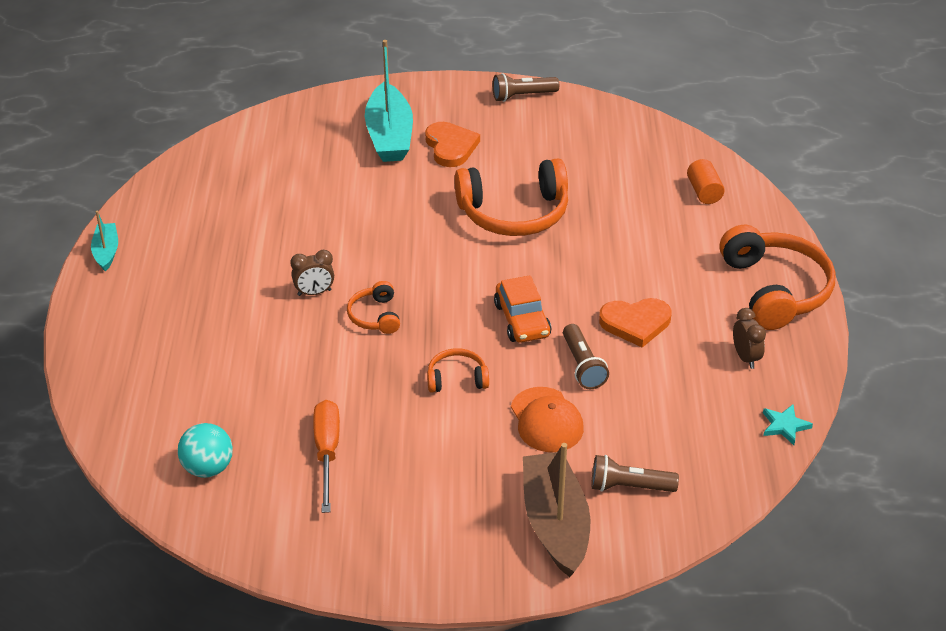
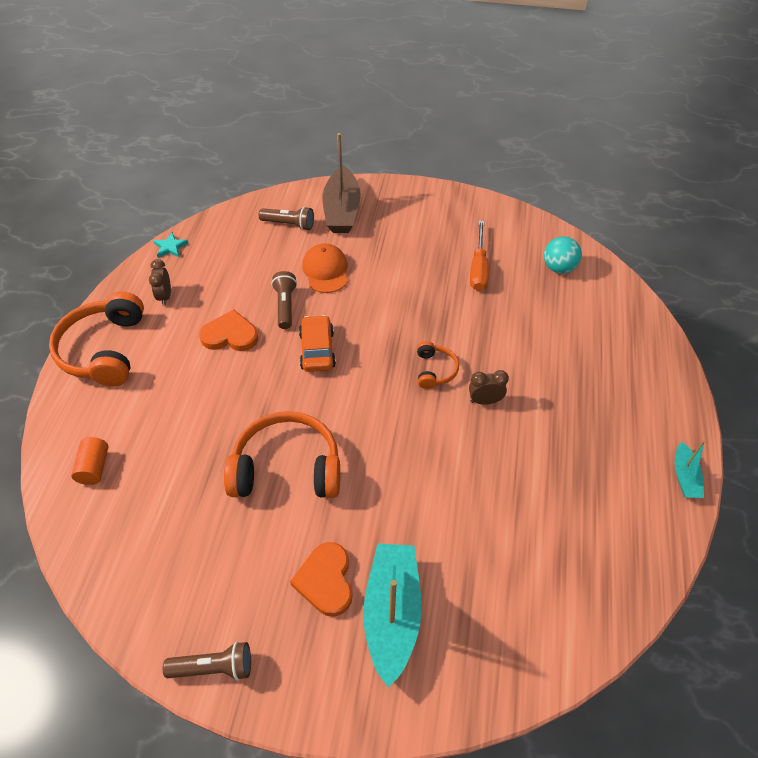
camera: 170 degrees left, 10 degrees up
orange headphones [427,348,489,393] -> none

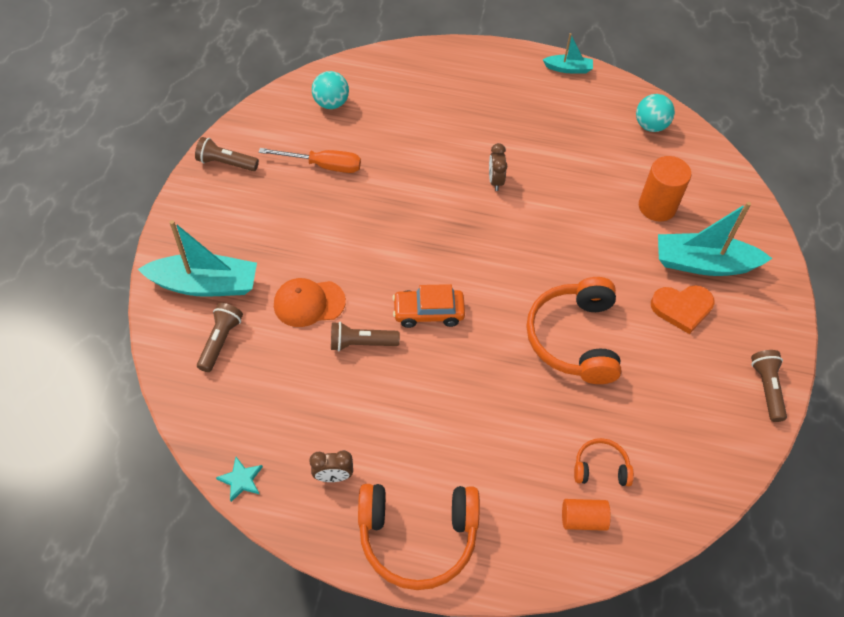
camera: 90 degrees left, 5 degrees up
orange heart [199,310,258,351] -> none
brown boat [323,133,361,233] -> turquoise boat [138,220,257,297]
orange headphones [417,341,459,389] -> orange headphones moved to [574,438,634,486]
none -> brown flashlight [195,137,259,171]
none -> turquoise ball [636,94,675,132]
none -> orange cylinder [639,156,691,222]

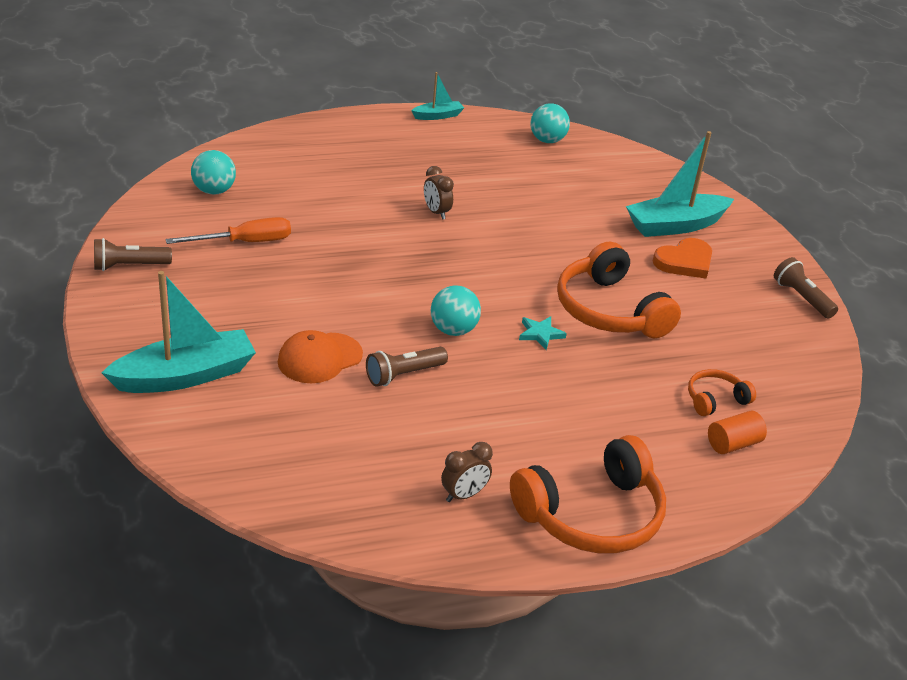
camera: 30 degrees left, 20 degrees down
brown flashlight [197,303,243,372] -> none
turquoise star [216,457,263,502] -> turquoise star moved to [519,316,567,350]
orange car [392,284,465,328] -> turquoise ball [431,285,481,336]
orange cylinder [639,156,691,222] -> none

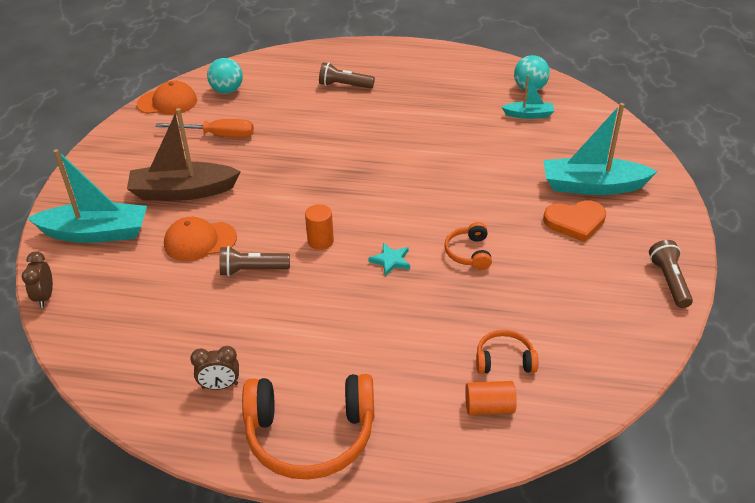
camera: 30 degrees right, 5 degrees up
brown flashlight [94,238,172,271] -> brown flashlight moved to [319,62,375,88]
turquoise boat [411,72,464,120] -> turquoise boat moved to [502,75,554,119]
brown clock [424,166,454,220] -> brown clock moved to [22,252,53,308]
turquoise ball [431,285,481,336] -> orange cylinder [305,204,334,250]
orange headphones [557,242,681,338] -> orange headphones [444,222,492,270], size x0.49
none -> brown boat [127,108,241,201]
none -> orange cap [137,81,197,115]

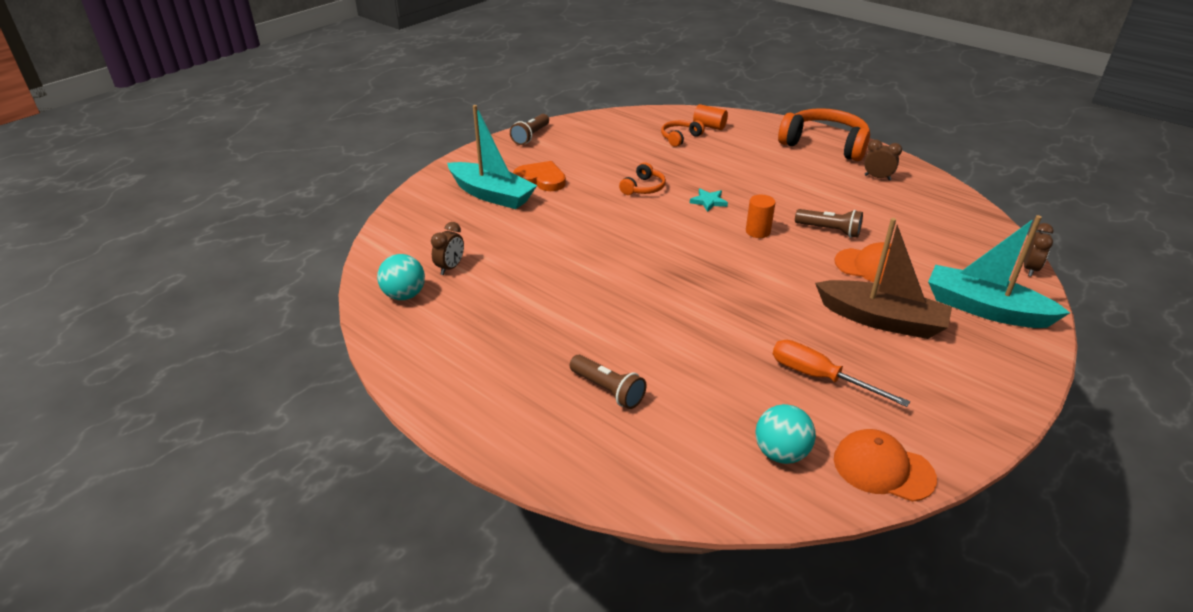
camera: 150 degrees left, 5 degrees down
orange headphones [476,330,538,373] -> orange headphones turned 105 degrees clockwise [661,120,705,147]
turquoise boat [502,75,554,119] -> brown clock [431,222,464,275]

